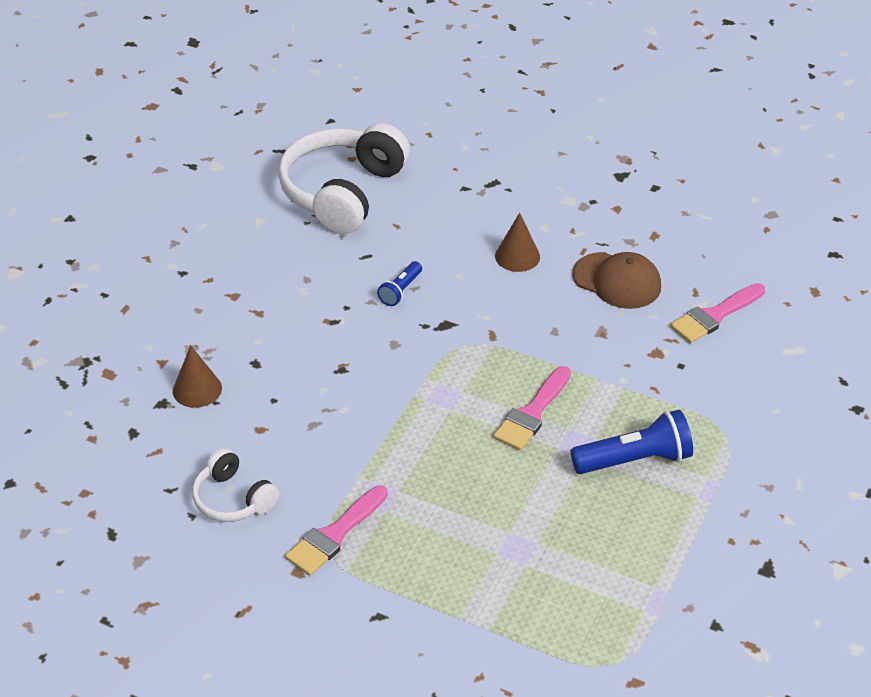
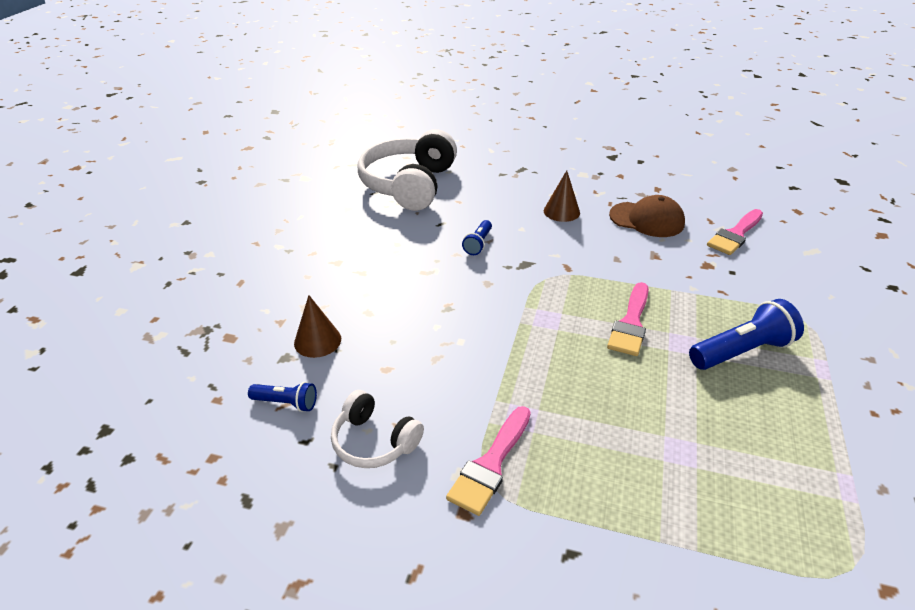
camera: 10 degrees left, 5 degrees down
none -> blue flashlight [248,382,317,412]

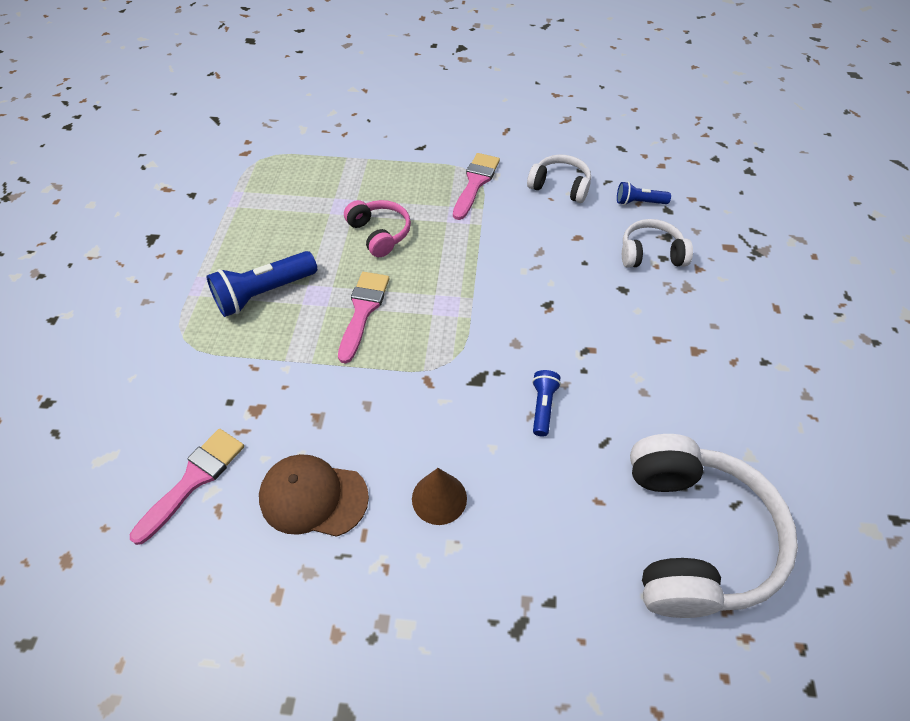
camera: 170 degrees right, 15 degrees up
brown cone [294,295,341,358] -> white headphones [622,219,693,268]
none -> pink headphones [344,200,411,257]

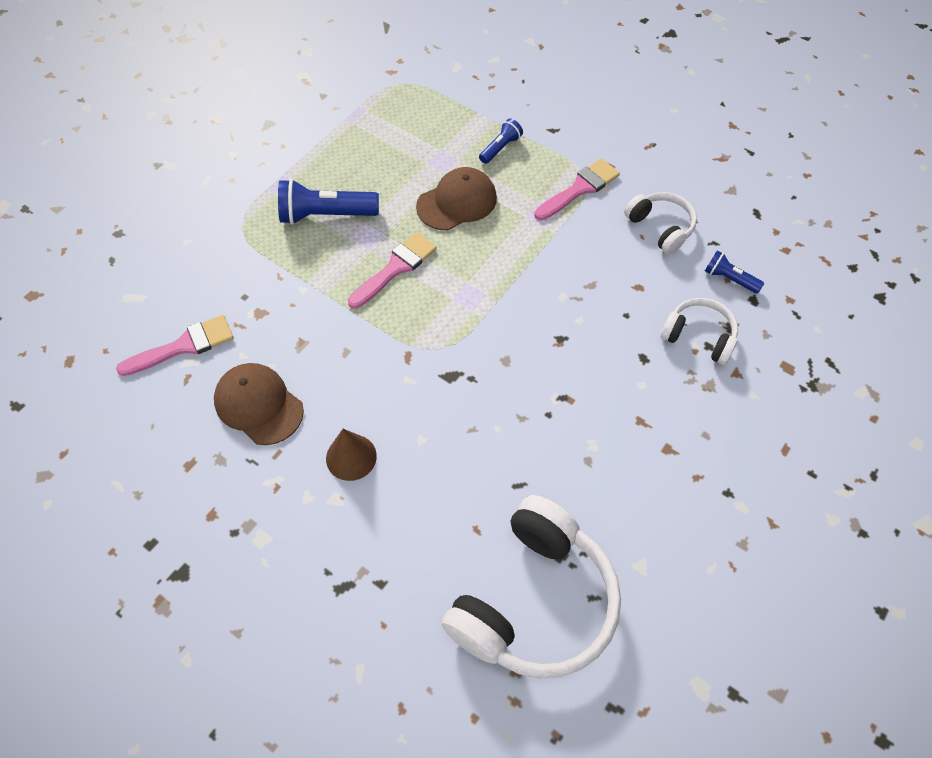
camera: 30 degrees right, 5 degrees up
pink headphones [344,200,411,257] -> brown cap [416,167,497,230]
blue flashlight [532,370,561,436] -> blue flashlight moved to [479,119,523,164]

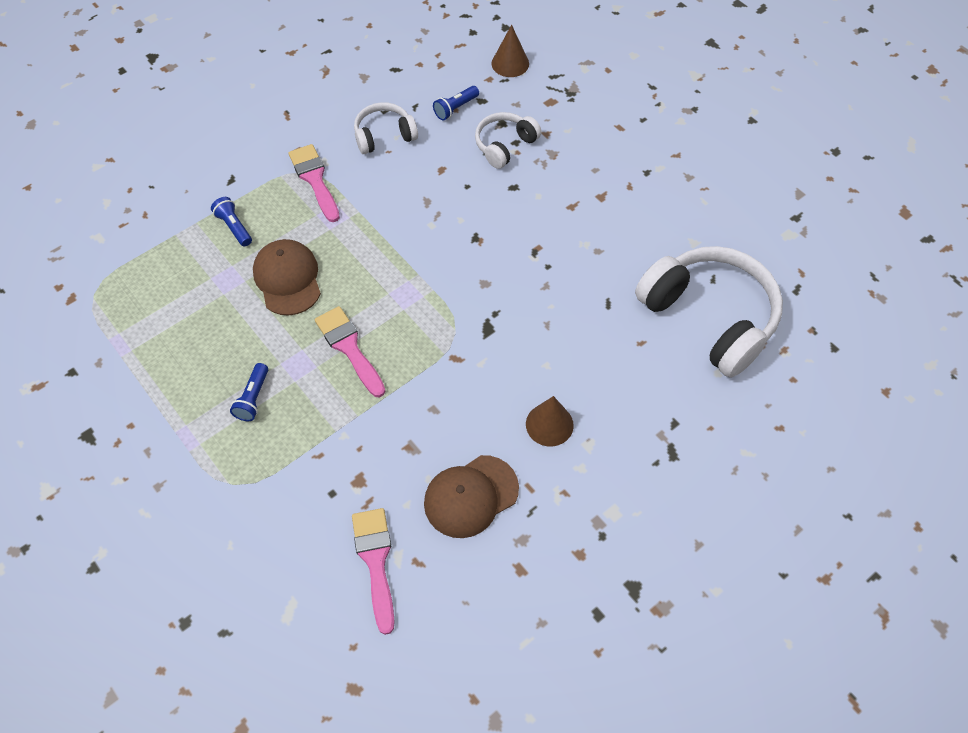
camera: 75 degrees left, 0 degrees up
blue flashlight [278,179,379,225] -> blue flashlight [230,363,268,421], size x0.55
none -> brown cone [492,25,529,77]

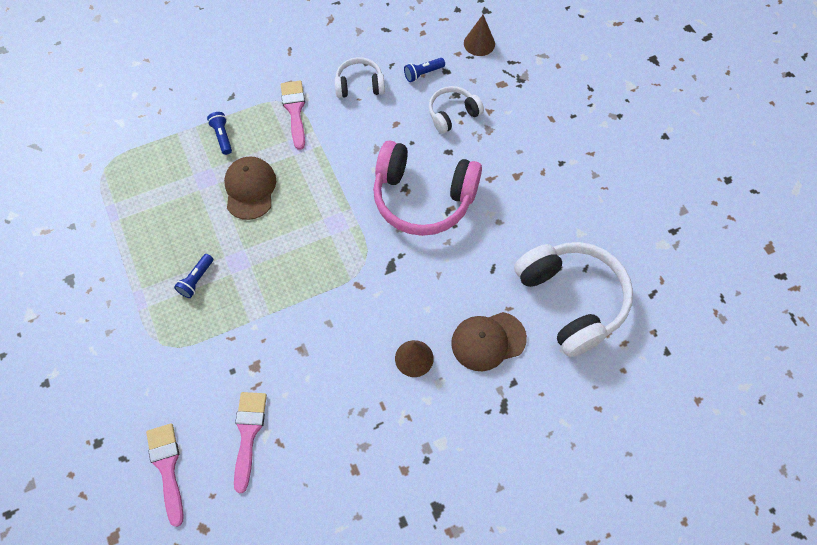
camera: 15 degrees right, 5 degrees up
pink brush [315,306,385,397] -> pink brush moved to [146,423,184,527]
brown cap [424,455,519,538] -> brown cap moved to [451,312,527,371]
none -> pink headphones [373,141,482,236]

